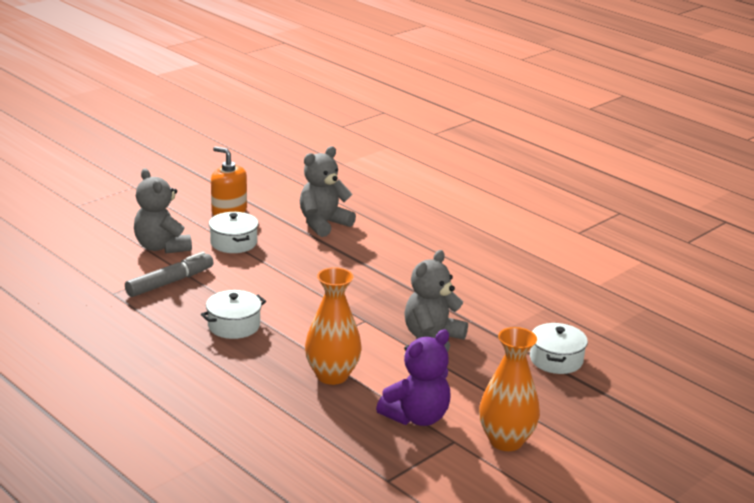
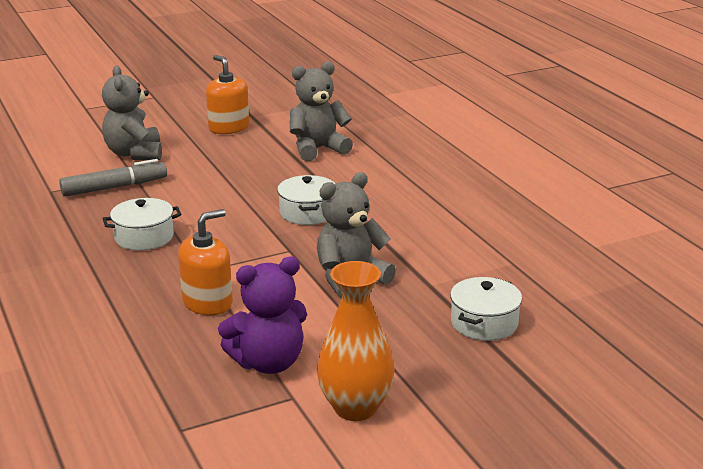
camera: 20 degrees right, 0 degrees up
white pot [209,212,258,253] -> white pot moved to [277,175,335,225]
orange vase [305,267,362,385] -> orange soap dispenser [178,209,233,315]

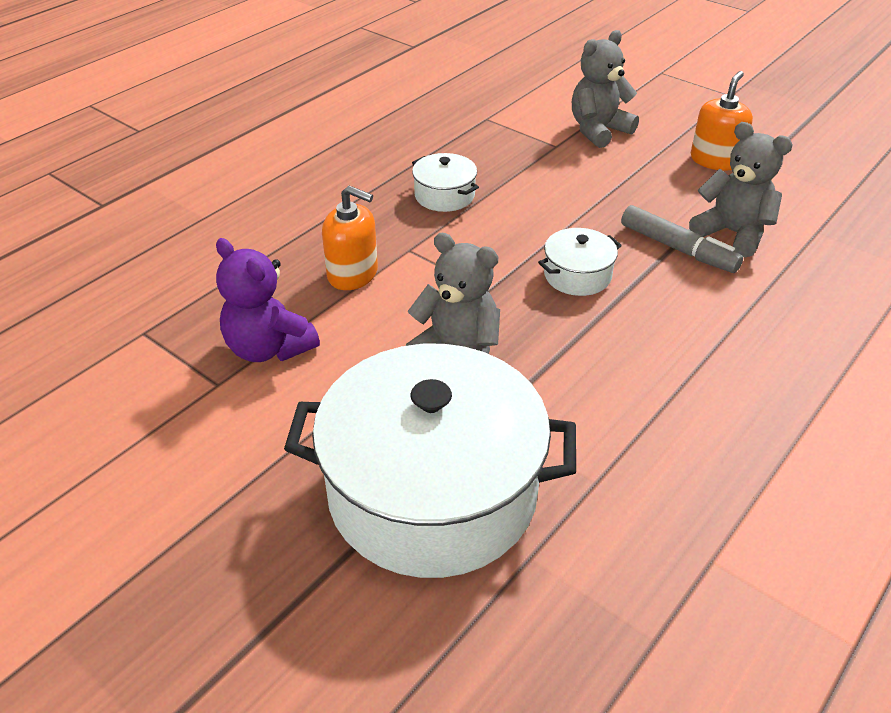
camera: 65 degrees right, 15 degrees up
grey marker [59,159,167,197] -> grey marker moved to [621,205,743,273]
orange vase [317,261,395,421] -> none
white pot [450,277,522,341] -> white pot [284,344,576,578], size x2.39

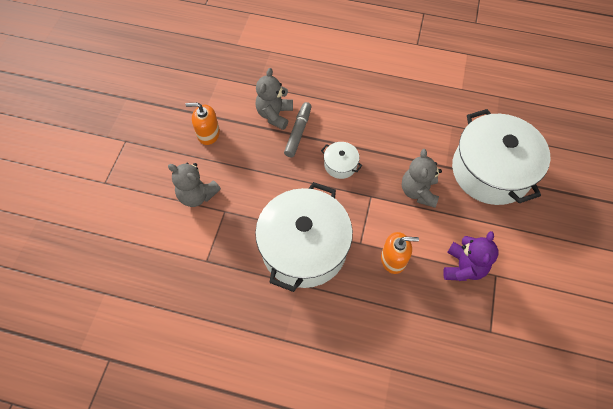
camera: 115 degrees left, 20 degrees up
orange soap dispenser [322,185,378,290] -> orange soap dispenser turned 90 degrees clockwise [381,232,419,274]
white pot [412,153,479,212] -> white pot [255,182,353,292], size x2.39

